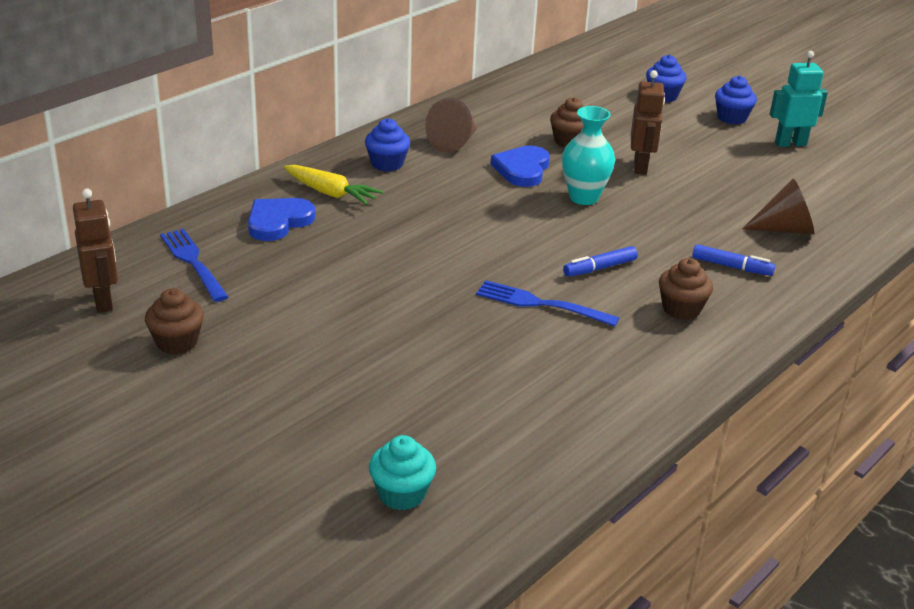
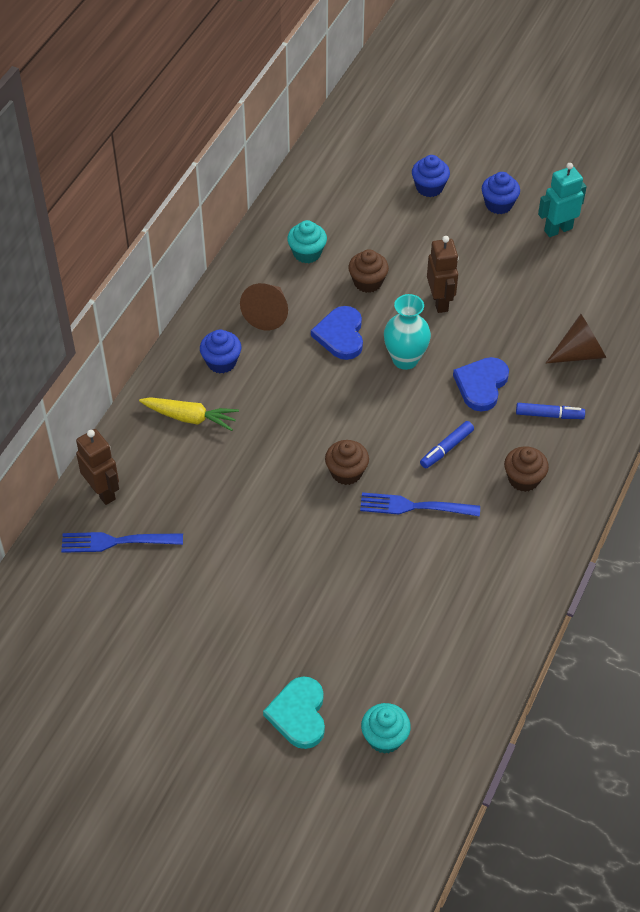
camera: 15 degrees left, 20 degrees up
brown robot [73,189,118,313] -> brown robot moved to [76,429,119,505]
brown cupcake [145,288,204,355] -> brown cupcake moved to [325,440,369,485]
blue fork [160,229,228,302] -> blue fork turned 45 degrees counterclockwise [61,532,183,553]
blue heart [248,198,316,241] -> blue heart moved to [453,357,509,411]
none -> turquoise heart [263,676,325,749]
none -> turquoise cupcake [287,220,327,263]

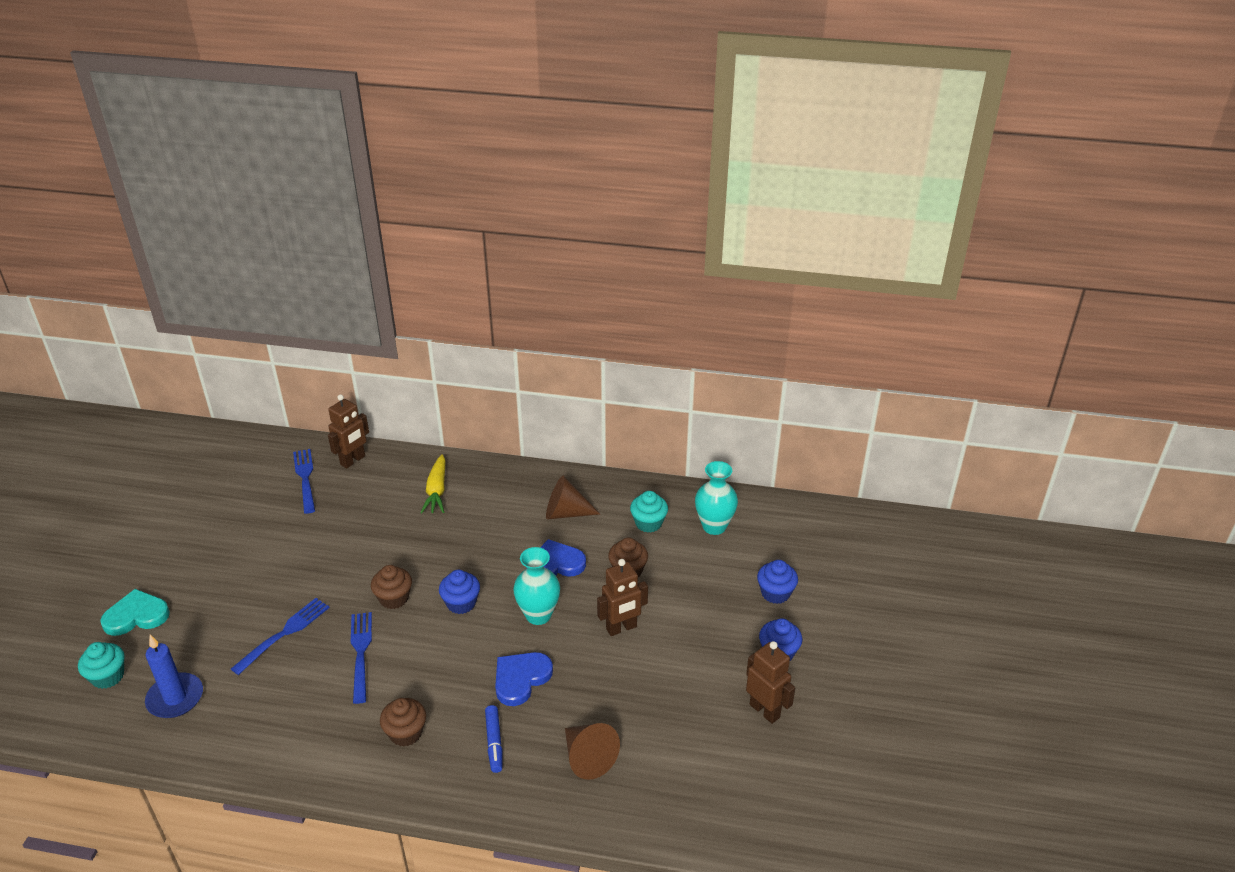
camera: 75 degrees right, 15 degrees down
blue cupcake [200,330,241,373] -> blue cupcake moved to [439,570,480,614]
blue marker [420,421,474,468] -> none
blue heart [453,357,509,411] -> blue heart turned 60 degrees counterclockwise [495,652,553,706]
turquoise robot [538,163,587,237] -> brown robot [746,641,795,724]
none -> blue candle [145,635,203,718]
none -> blue fork [231,598,330,675]
none -> turquoise vase [695,461,738,535]

